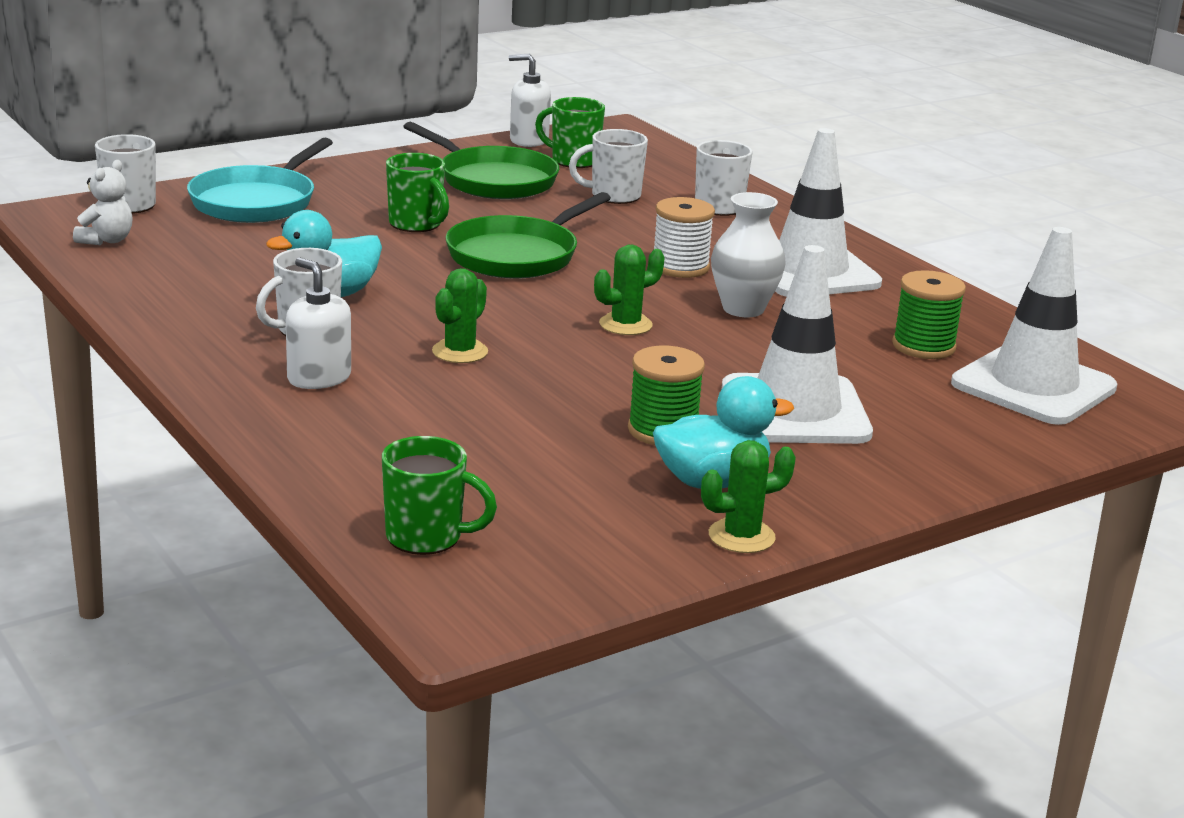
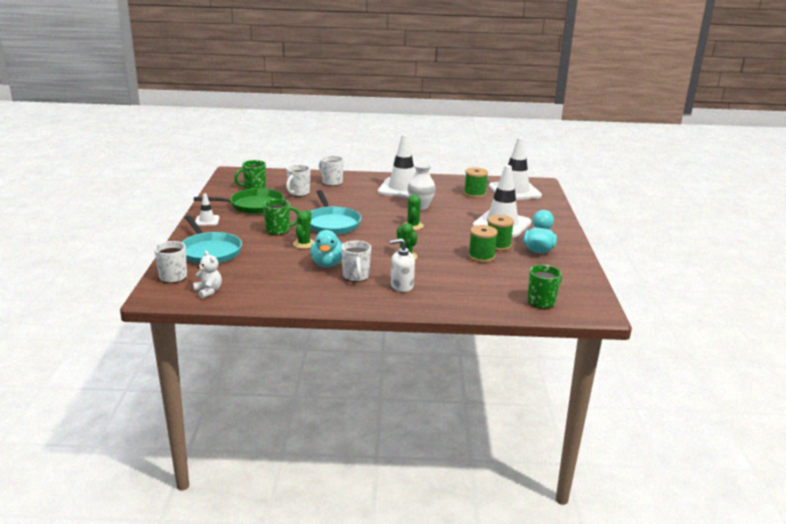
camera: 55 degrees left, 0 degrees up
green pan [446,192,611,279] -> turquoise pan [310,190,361,235]
white soap dispenser [509,54,551,147] -> none
white spool [654,197,715,278] -> none
green cactus [701,440,796,553] -> green cactus moved to [293,210,315,249]
none -> white traffic cone [195,193,219,226]
none -> green spool [468,225,498,263]

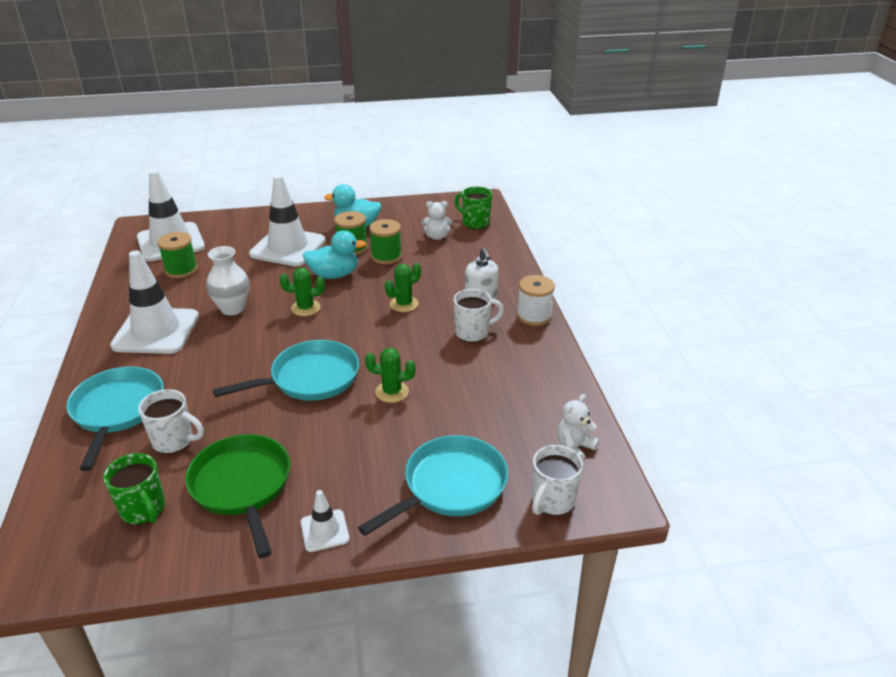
camera: 100 degrees left, 10 degrees up
green mug [263,199,299,235] -> none
turquoise duck [310,230,344,267] -> turquoise duck moved to [303,230,367,279]
white mug [319,155,344,186] -> turquoise pan [67,367,164,471]
none -> white teddy bear [421,201,452,240]
none -> white spool [517,275,555,326]

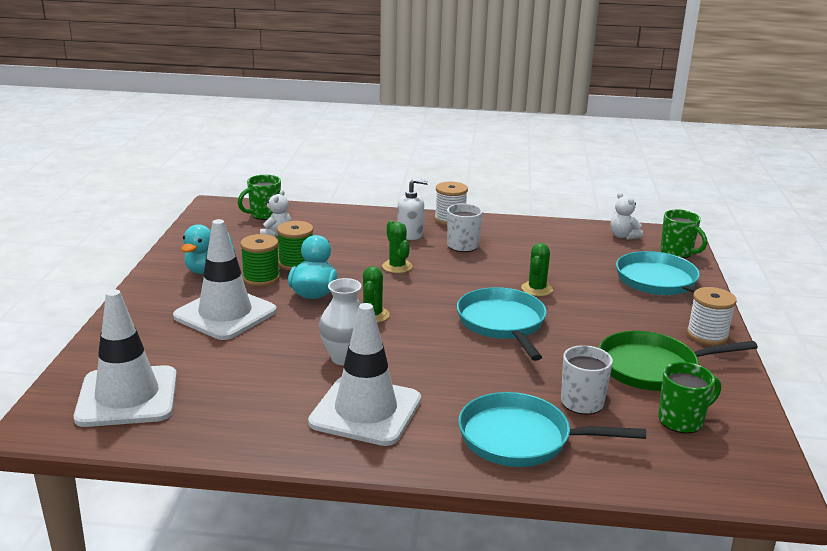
camera: 75 degrees left, 10 degrees down
green spool [157,232,198,278] -> none
white traffic cone [300,490,350,552] -> white spool [687,287,737,345]
white mug [532,445,583,516] -> green mug [660,209,707,258]

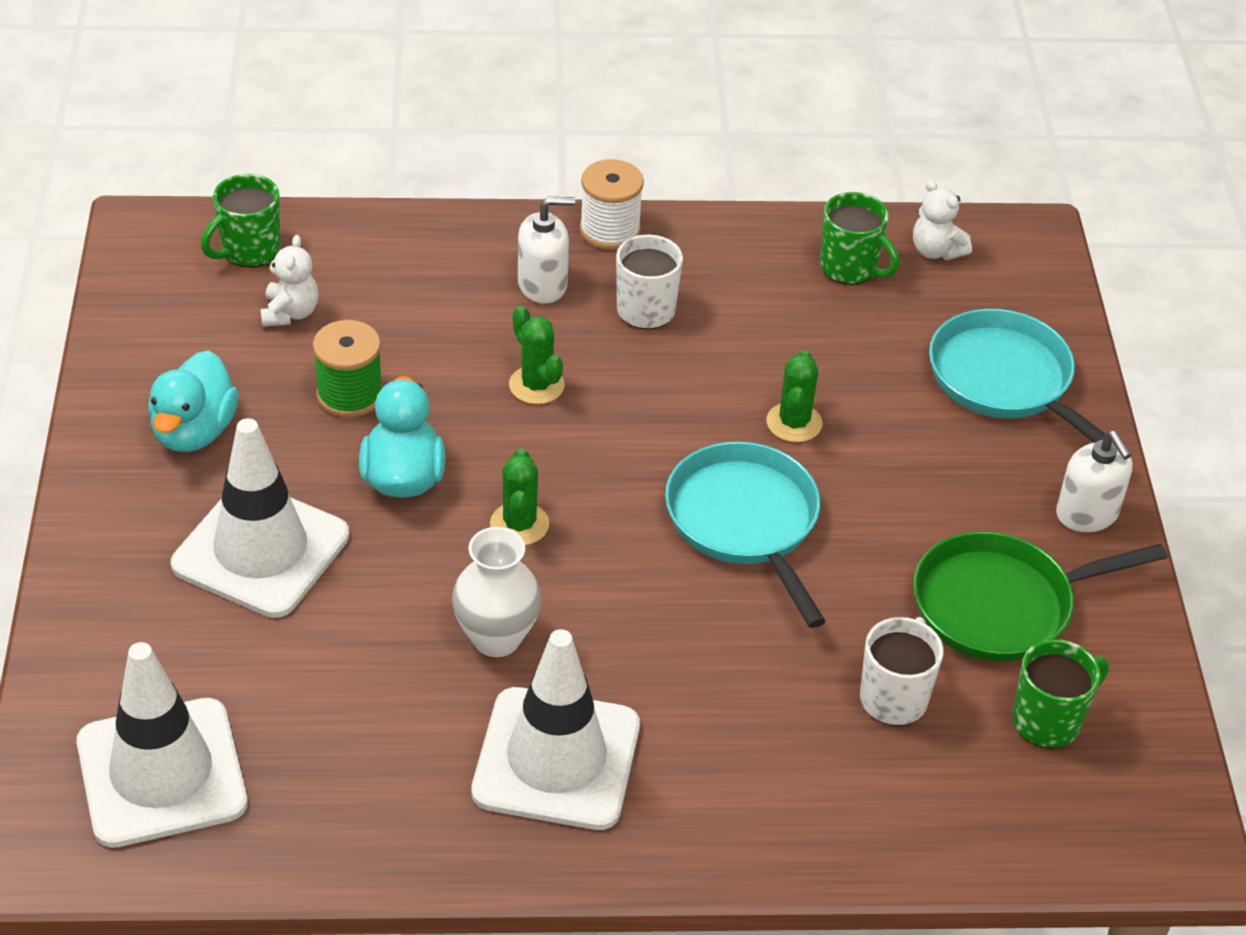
camera: 10 degrees left, 20 degrees up
green spool [240,234,280,286] -> none
turquoise pan [458,392,646,467] -> none
green mug [660,209,707,258] -> green mug moved to [820,192,899,285]
white spool [687,287,737,345] -> white soap dispenser [1056,431,1133,532]

